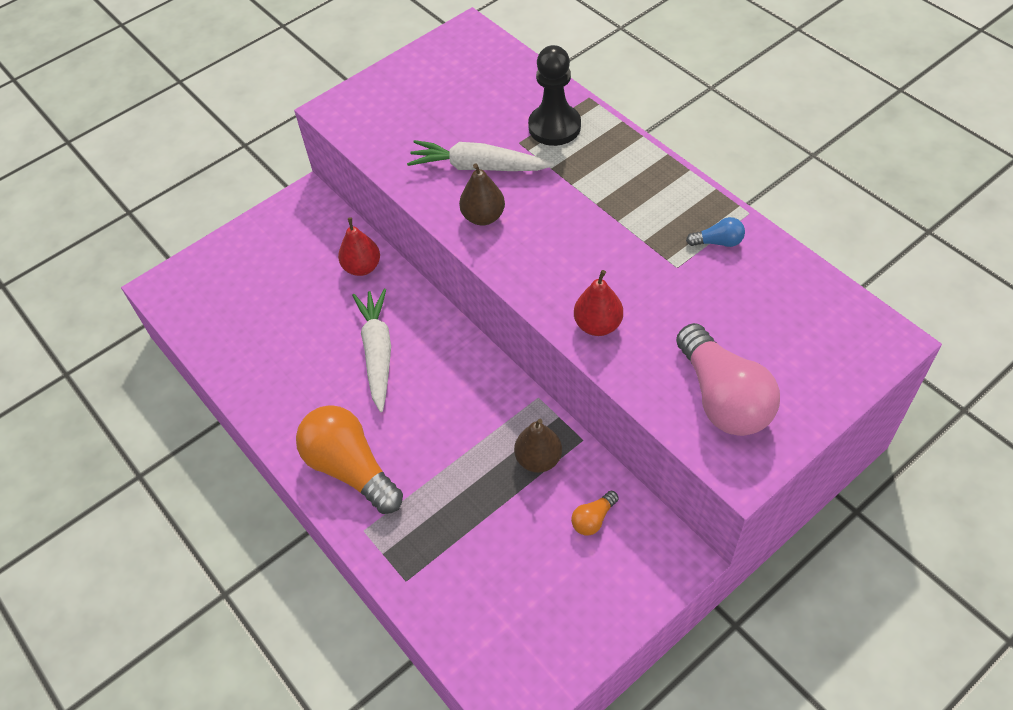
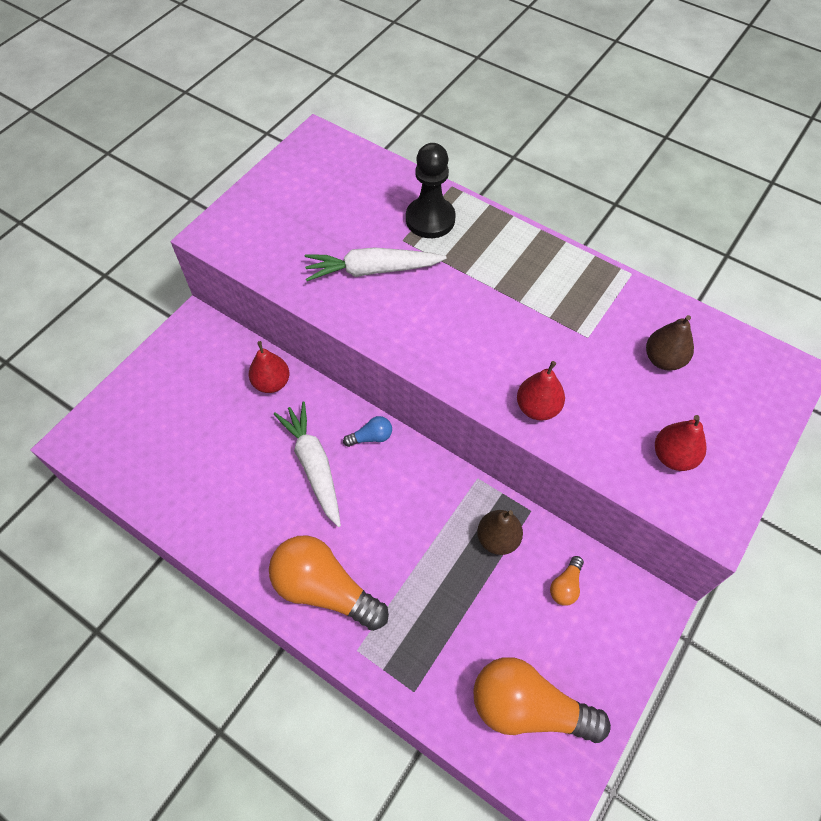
camera: 20 degrees left, 5 degrees up
brown pear [459,163,505,226] -> brown pear moved to [646,315,694,371]
pink light bulb [676,323,780,436] -> red pear [655,415,707,471]
blue light bulb [686,217,745,247] -> blue light bulb moved to [343,416,392,447]
none -> orange light bulb [474,657,611,743]

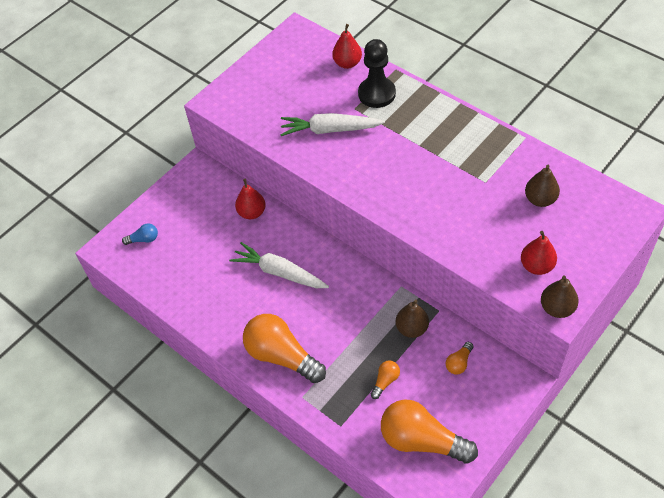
camera: 10 degrees right, 5 degrees down
white carrot [274,402,341,527] -> white carrot turned 45 degrees counterclockwise [229,242,329,288]
blue light bulb [343,416,392,447] -> blue light bulb moved to [122,224,158,245]
red pear [517,361,565,421] -> red pear moved to [332,24,362,69]
none -> orange light bulb [371,360,400,399]
none -> brown pear [541,275,579,318]

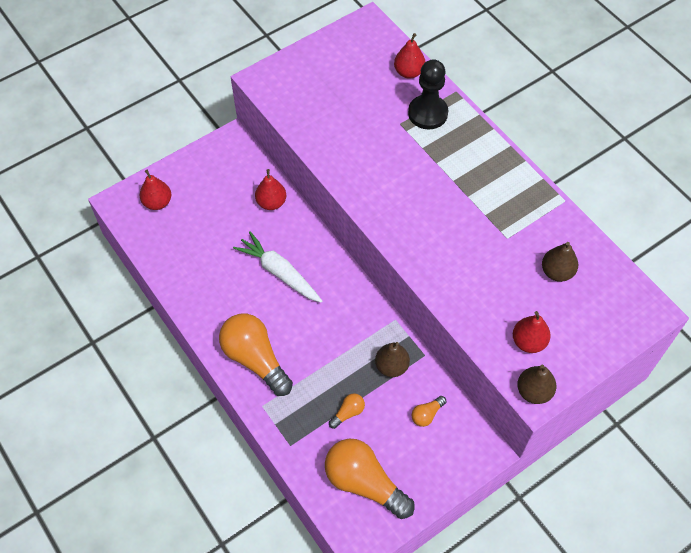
camera: 10 degrees right, 5 degrees up
blue light bulb [122,224,158,245] -> red pear [140,170,171,210]
white carrot [281,113,385,136] -> none

